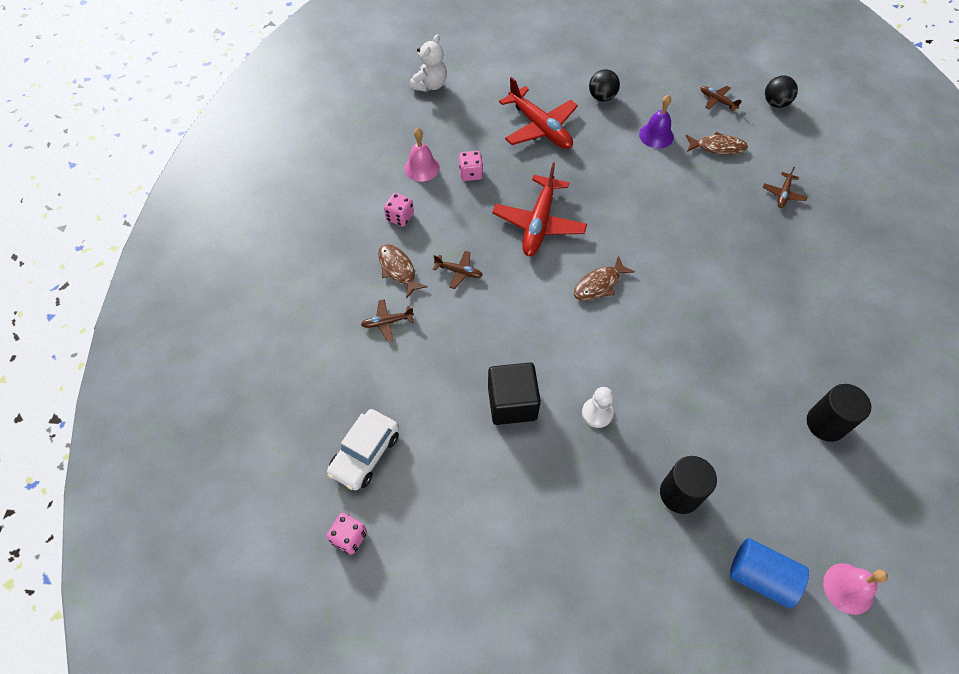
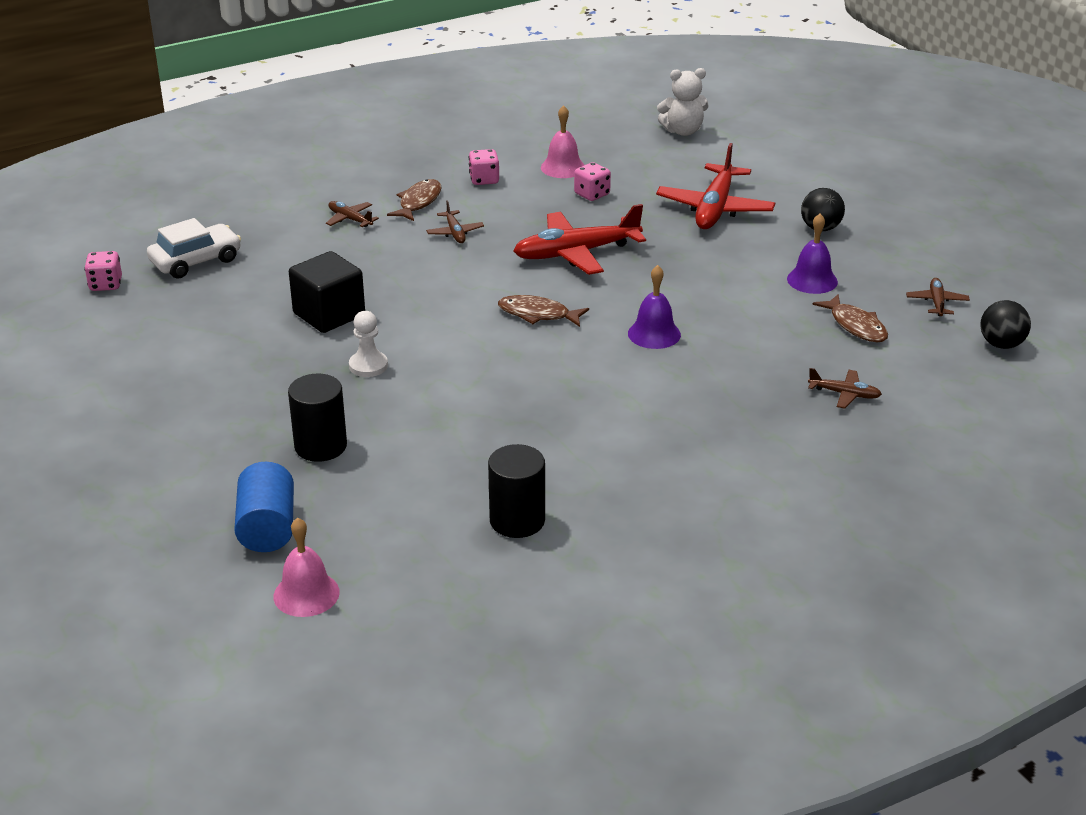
camera: 55 degrees right, 25 degrees down
white car [327,409,399,490] -> white car turned 150 degrees clockwise [147,218,241,278]
brown plane [763,167,807,208] -> brown plane turned 150 degrees counterclockwise [808,368,882,409]
none -> purple bell [628,265,681,349]

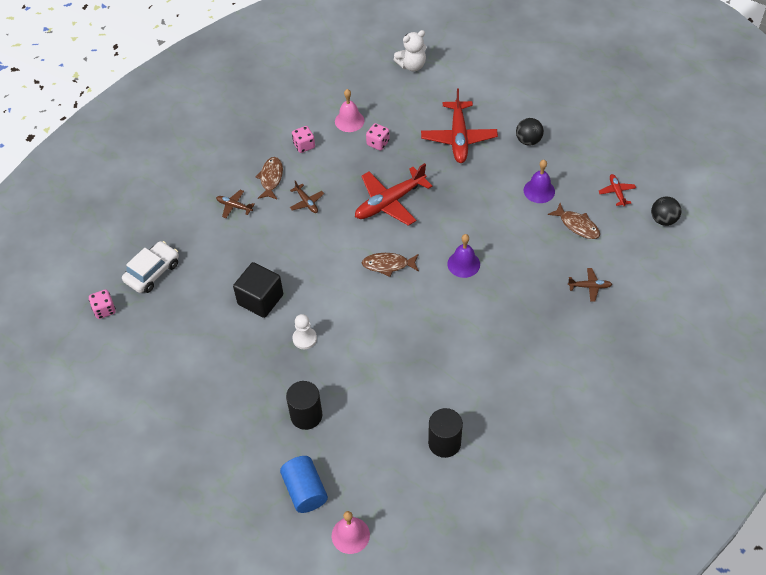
camera: 15 degrees left, 20 degrees up
brown plane [906,278,970,316] -> red plane [599,174,636,206]

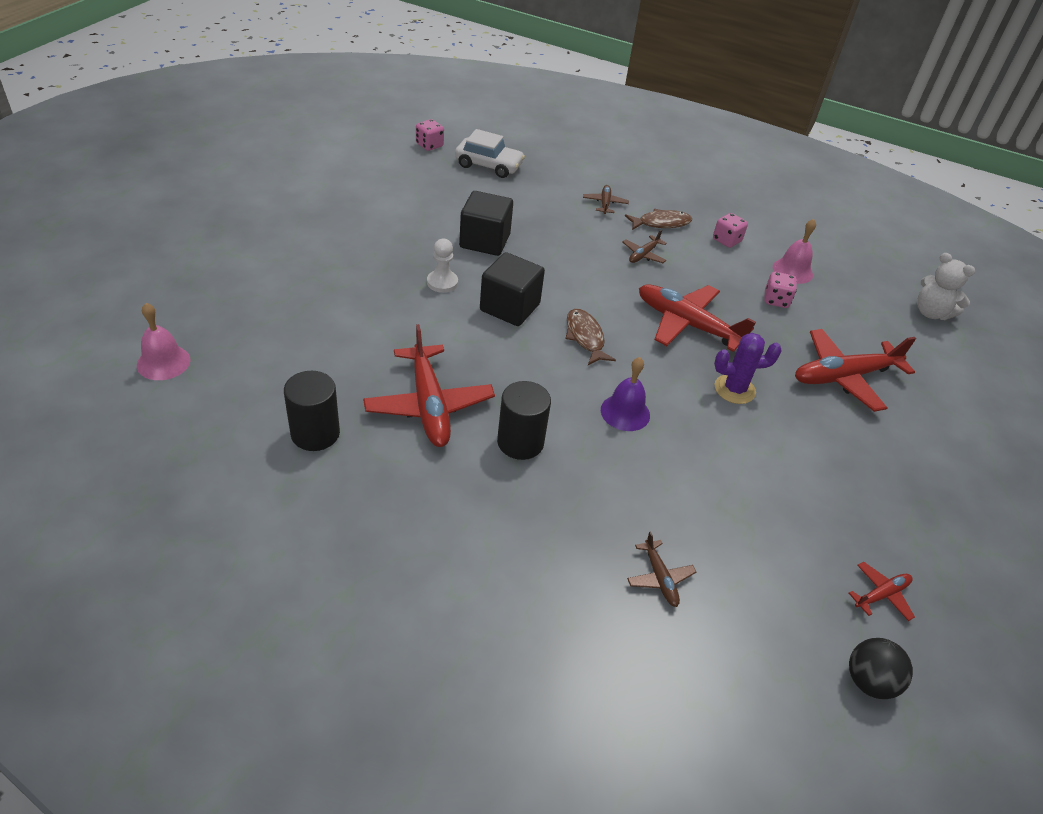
camera: 65 degrees right, 10 degrees down
blue cylinder [280,456,328,513] -> none
black cylinder [286,381,322,430] -> black cylinder moved to [497,381,551,460]
black ball [516,118,544,146] -> none
purple bell [524,160,555,203] -> none
brown fish [548,203,600,239] -> none
none -> red plane [363,324,495,447]
none -> black cube [480,252,545,326]
none -> purple cactus [714,333,782,404]

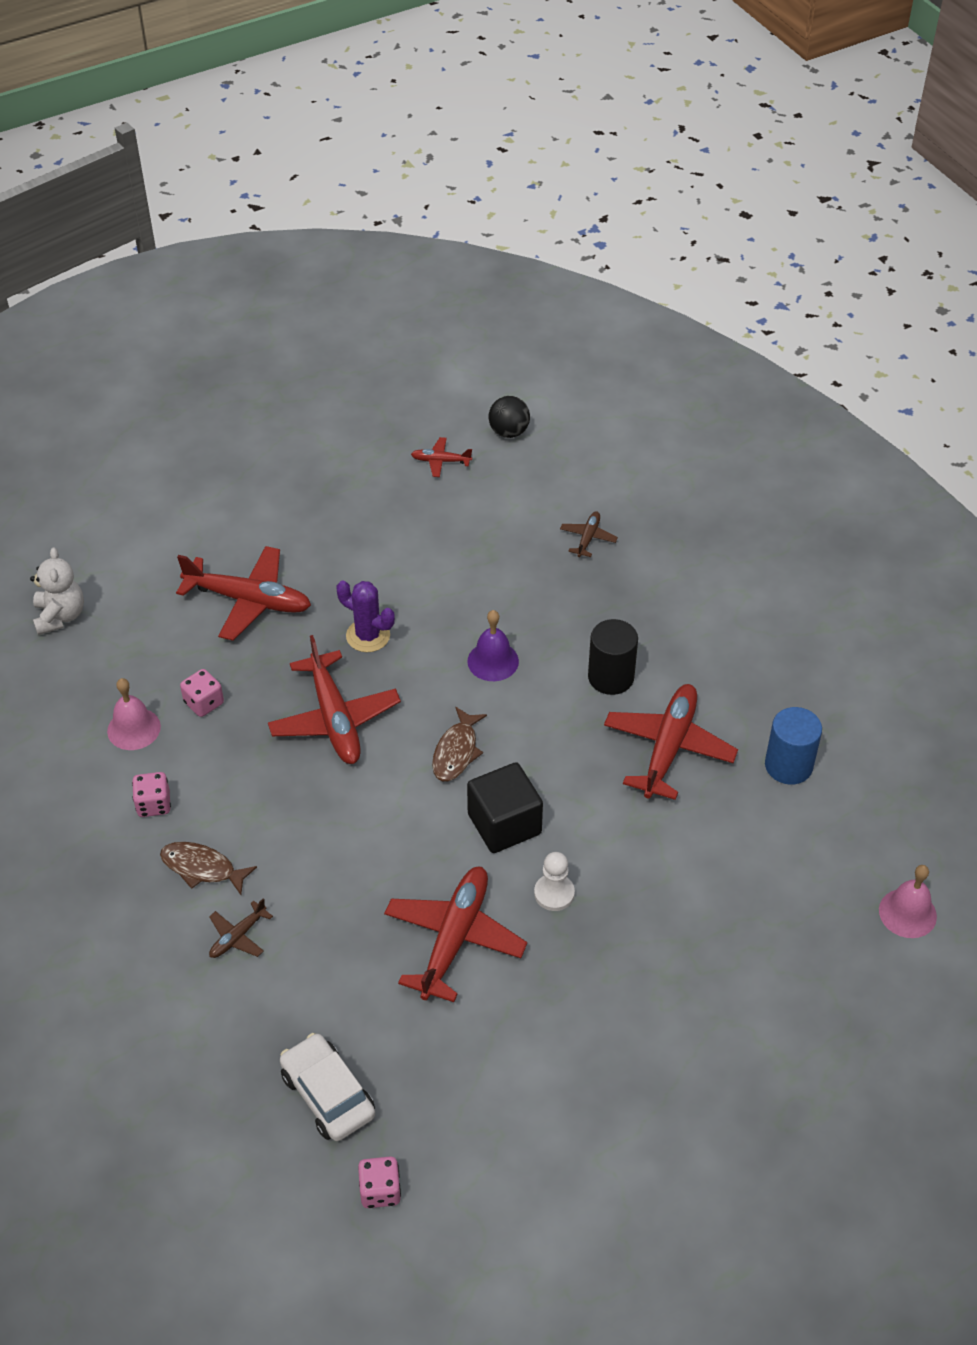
camera: 140 degrees left, 5 degrees up
black cylinder [284,371,340,451] -> blue cylinder [765,707,822,785]
black cube [459,191,513,256] -> red plane [384,867,527,1002]
brown plane [623,230,667,263] -> none

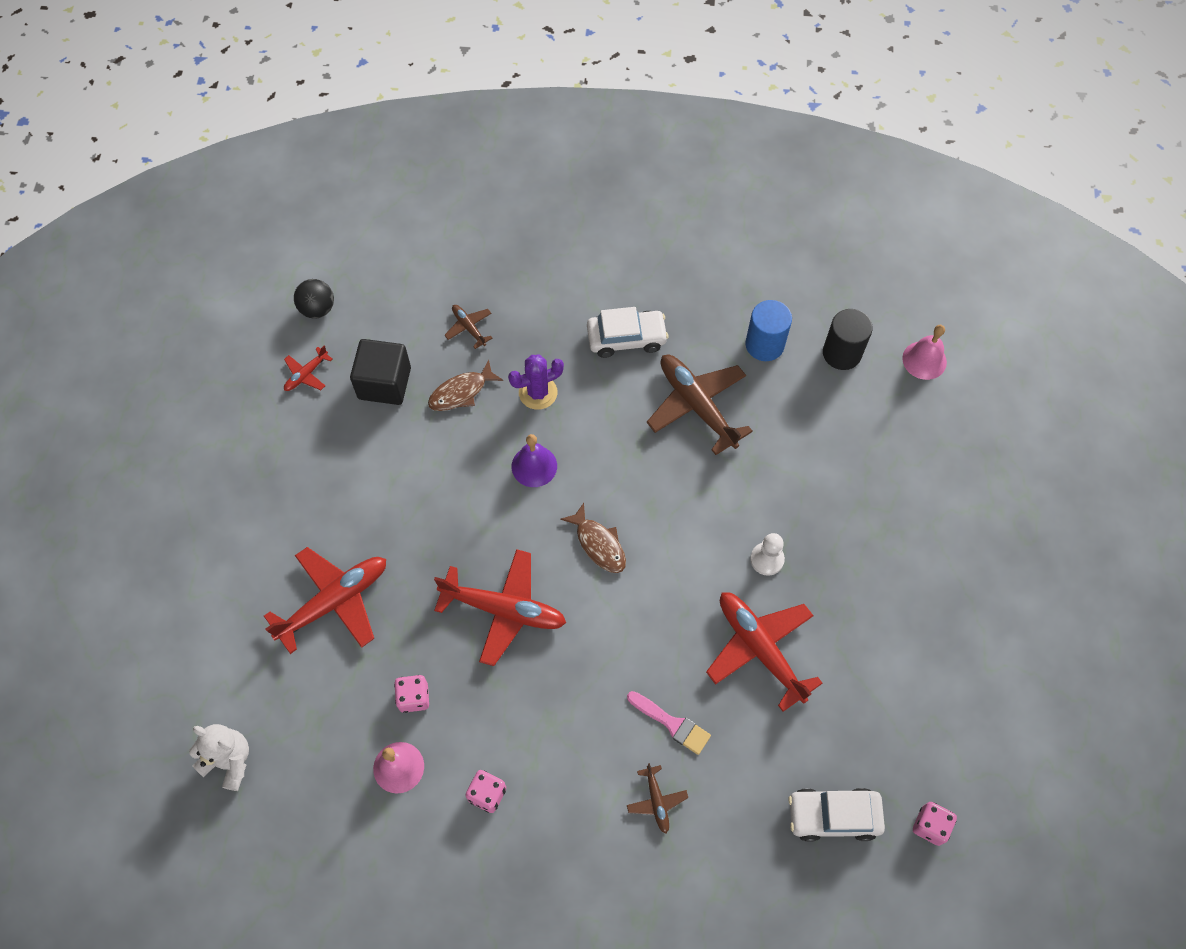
camera: 55 degrees left, 15 degrees up
brown fish [160,842,257,895] -> brown fish moved to [428,359,503,411]
purple cactus [336,580,395,652] -> purple cactus moved to [508,354,564,410]
black cube [467,762,543,853] -> black cube moved to [350,339,411,405]
black cylinder [588,619,638,695] -> black cylinder moved to [823,309,873,370]
red plane [604,684,738,800] -> brown plane [647,355,753,455]
none -> white car [587,307,669,358]
none -> pink brush [627,691,711,755]

